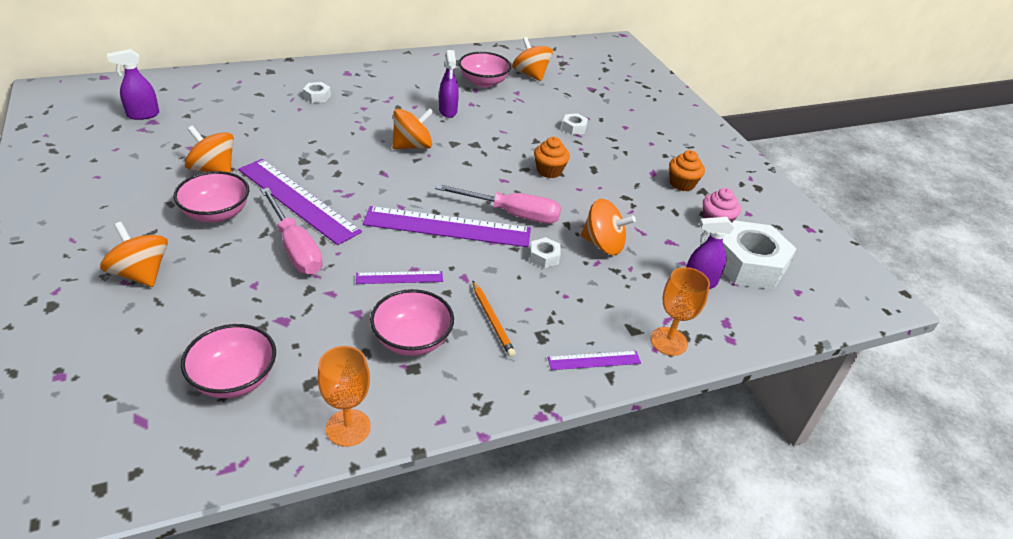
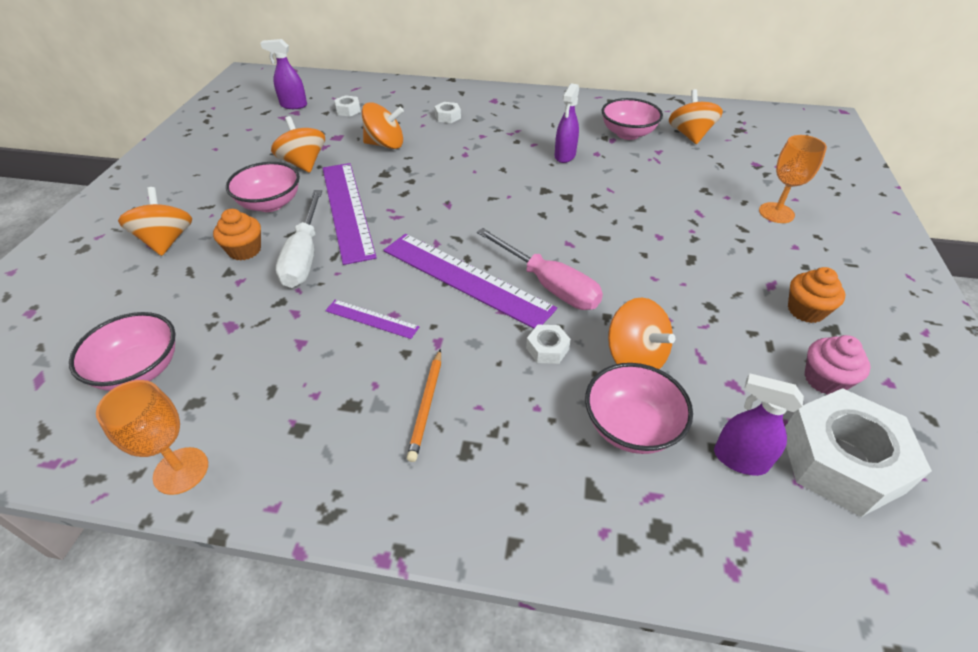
camera: 35 degrees right, 5 degrees up
pink screwdriver [261,188,323,274] -> white screwdriver [276,190,322,288]
pink bowl [370,289,454,356] -> pink bowl moved to [585,363,693,454]
orange spinning top [392,108,434,149] -> orange spinning top moved to [362,102,404,149]
orange cupcake [534,137,570,178] -> orange cupcake moved to [213,209,261,261]
purple ruler [548,351,641,370] -> none
white nut [562,113,588,135] -> white nut moved to [334,95,361,117]
orange goblet [650,267,710,356] -> orange goblet moved to [759,135,827,223]

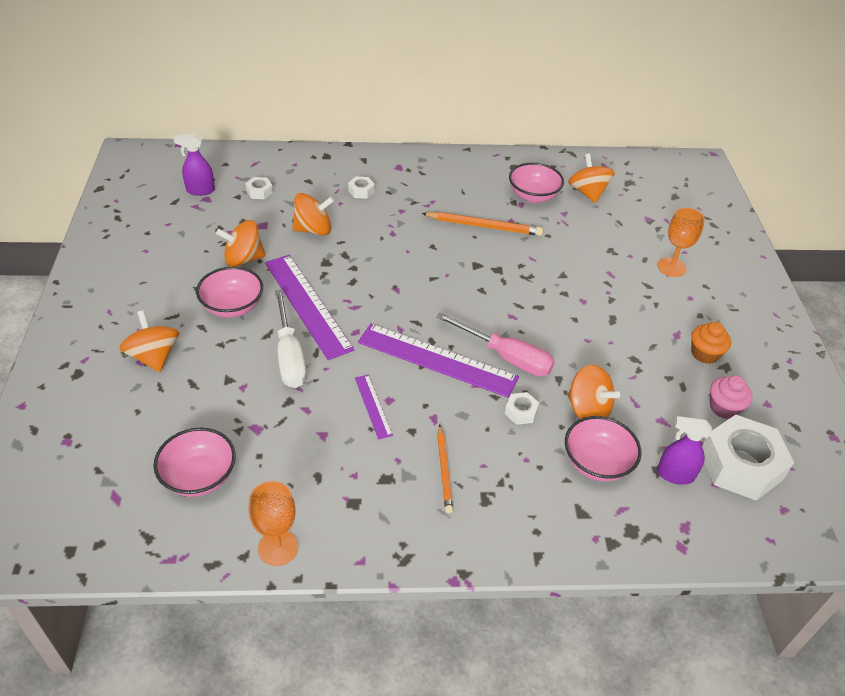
camera: 15 degrees left, 0 degrees up
orange cupcake [213,209,261,261] -> none
orange spinning top [271,116,325,173] -> orange spinning top turned 60 degrees counterclockwise [216,220,266,267]
purple ruler [325,300,419,339] -> purple ruler turned 60 degrees clockwise [355,375,393,440]
purple spray bottle [554,83,579,163] -> orange pencil [421,212,543,236]

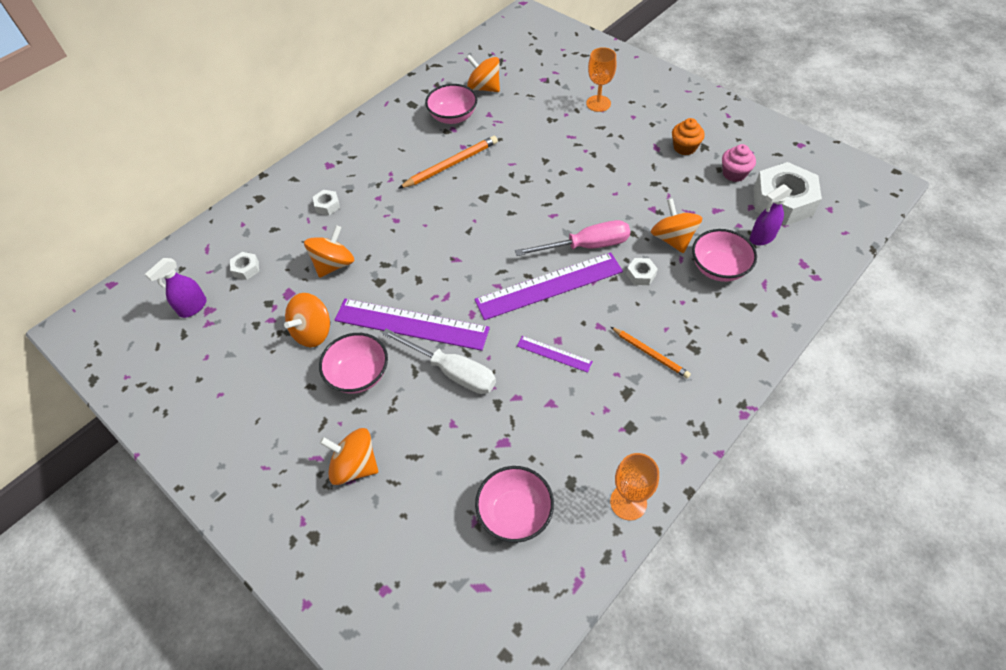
camera: 40 degrees left, 10 degrees up
orange spinning top [567,365,620,419] -> orange spinning top turned 105 degrees counterclockwise [651,198,702,253]

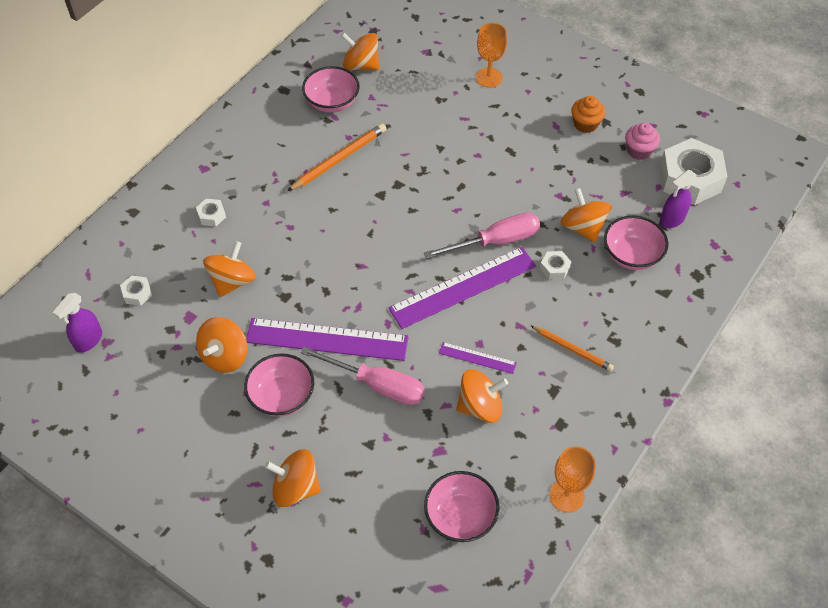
camera: 10 degrees left, 0 degrees up
white screwdriver [382,328,496,394] -> pink screwdriver [300,346,425,405]
none -> orange spinning top [456,369,508,423]

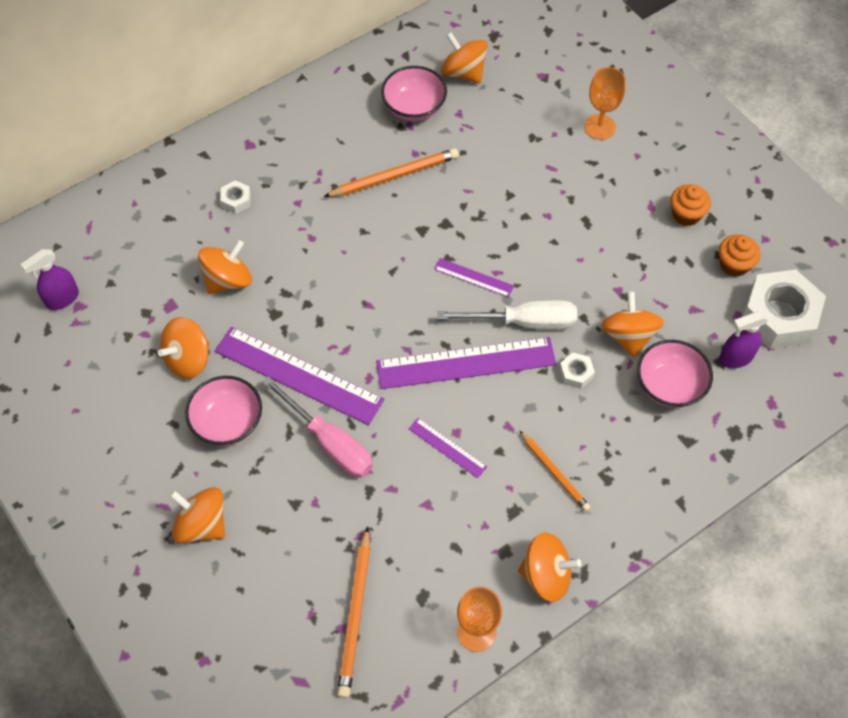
camera: 20 degrees right, 5 degrees up
white nut [120,276,152,306] -> none
pink screwdriver [424,213,540,259] -> white screwdriver [437,300,577,330]
pink bowl [424,471,500,542] -> orange pencil [337,526,370,698]
orange spinning top [456,369,508,423] -> orange spinning top moved to [518,532,581,602]
pink cupcake [625,123,660,160] -> orange cupcake [719,234,761,277]
none -> purple ruler [434,258,514,297]

